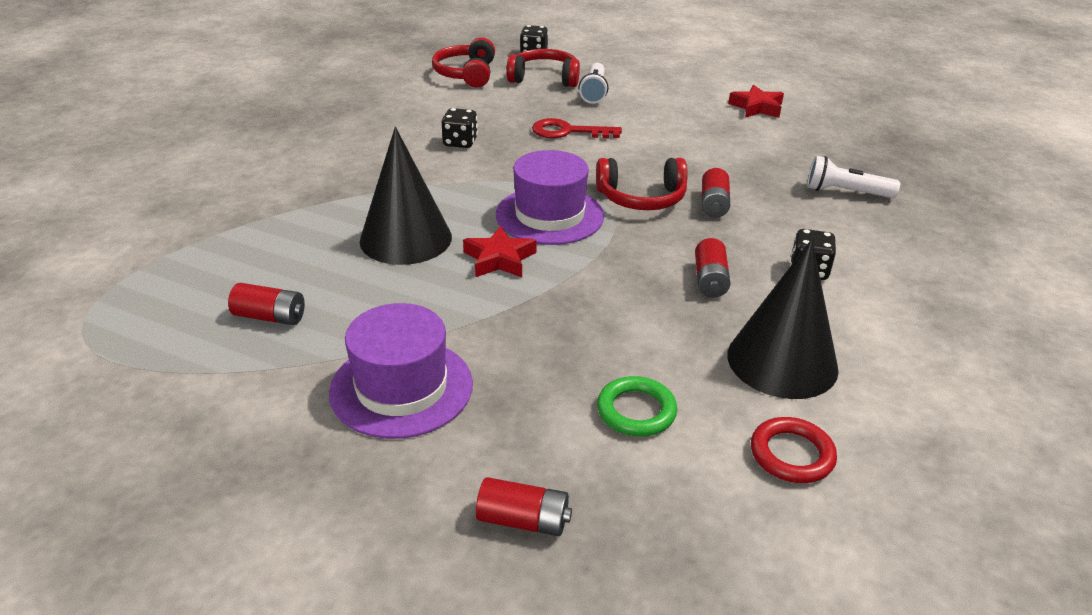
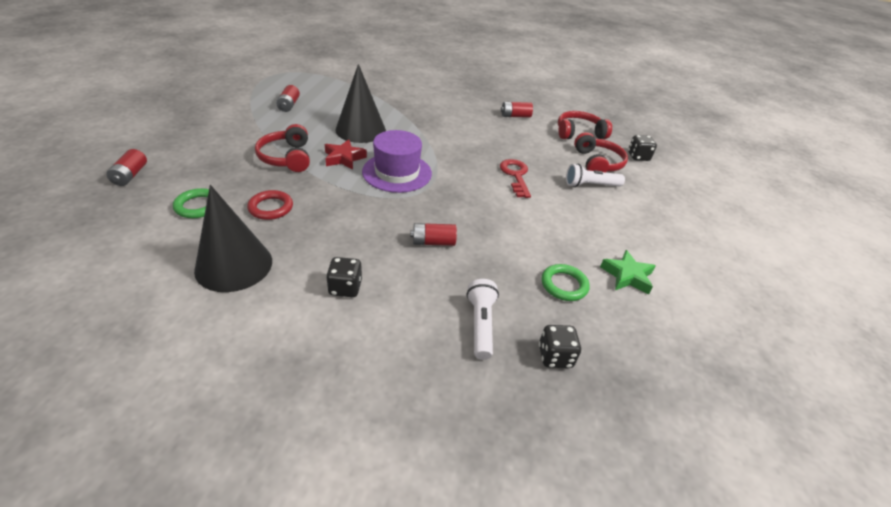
camera: 75 degrees right, 5 degrees up
purple hat [329,303,473,439] -> none
black dice [442,108,478,148] -> black dice moved to [539,325,581,368]
red headphones [596,158,688,210] -> red headphones moved to [255,124,310,172]
red battery [695,238,731,297] -> red battery moved to [501,102,533,118]
red star [728,85,784,118] -> green star [600,250,656,295]
red ring [751,417,837,483] -> red ring moved to [247,190,293,220]
none -> green ring [541,264,590,301]

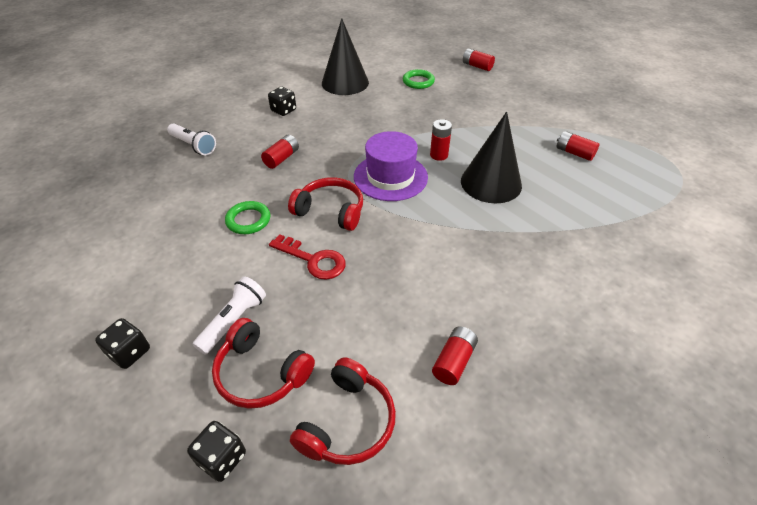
camera: 130 degrees right, 5 degrees up
red ring [247,190,293,220] -> none
red headphones [255,124,310,172] -> red headphones moved to [288,177,363,231]
red star [325,139,367,170] -> red battery [430,119,452,161]
black dice [539,325,581,368] -> black dice moved to [95,318,150,369]
green ring [541,264,590,301] -> green ring moved to [225,201,270,234]
green star [600,250,656,295] -> none

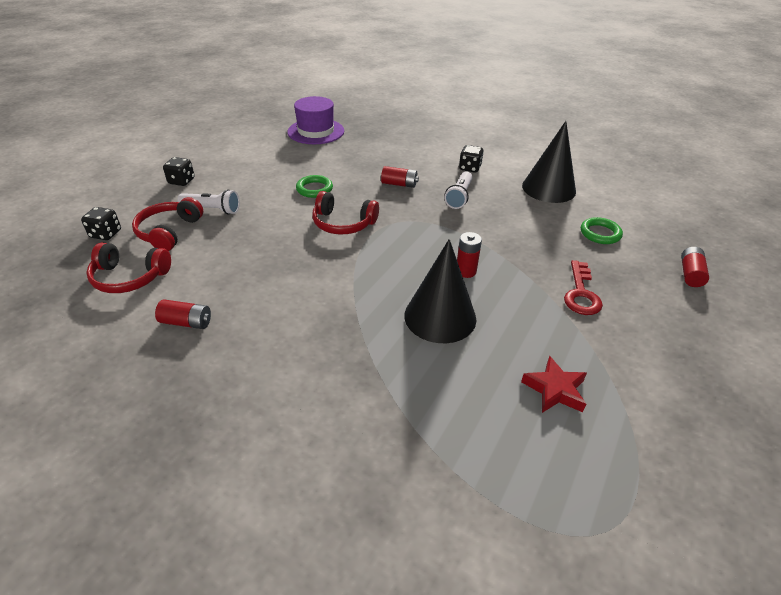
camera: 70 degrees right, 5 degrees down
white flashlight [167,123,216,155] -> white flashlight moved to [444,171,473,209]
red key [269,234,346,280] -> red key moved to [564,260,603,315]
red headphones [288,177,363,231] -> red headphones turned 105 degrees clockwise [312,191,379,235]
purple hat [354,131,428,201] -> purple hat moved to [287,96,344,144]
red battery [557,131,599,161] -> red star [521,356,587,413]

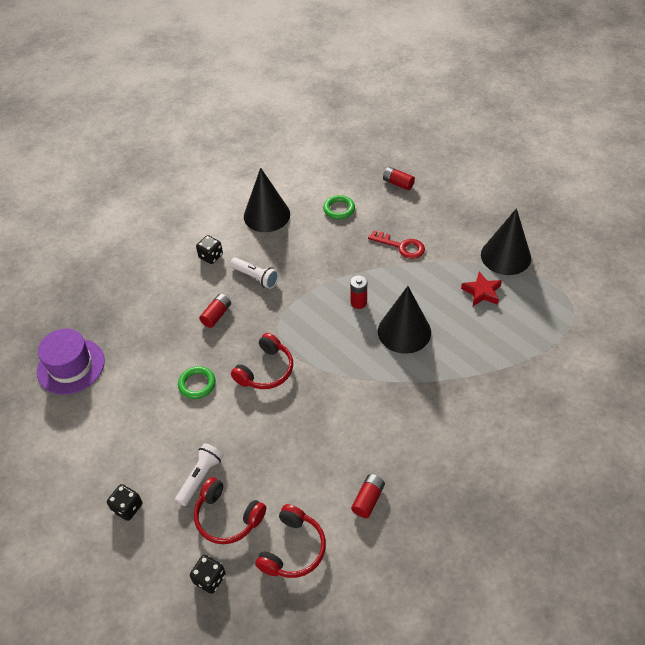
camera: 70 degrees left, 10 degrees up
none -> black cone [481,208,531,275]

